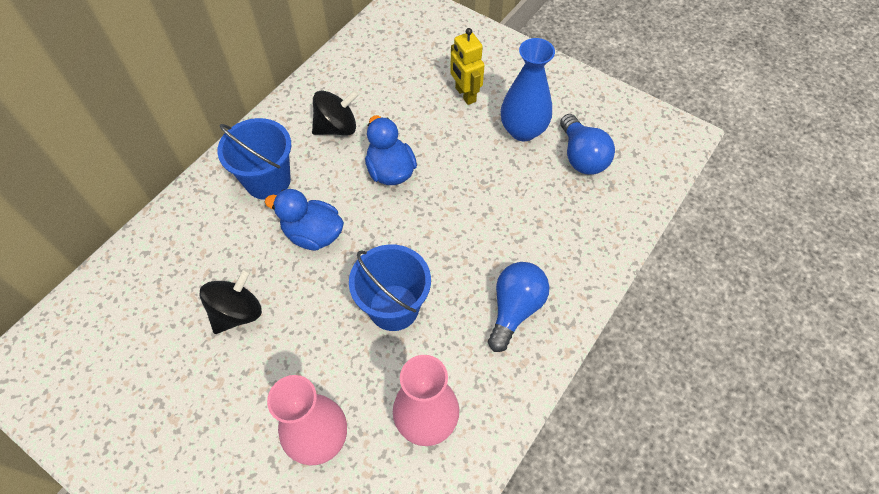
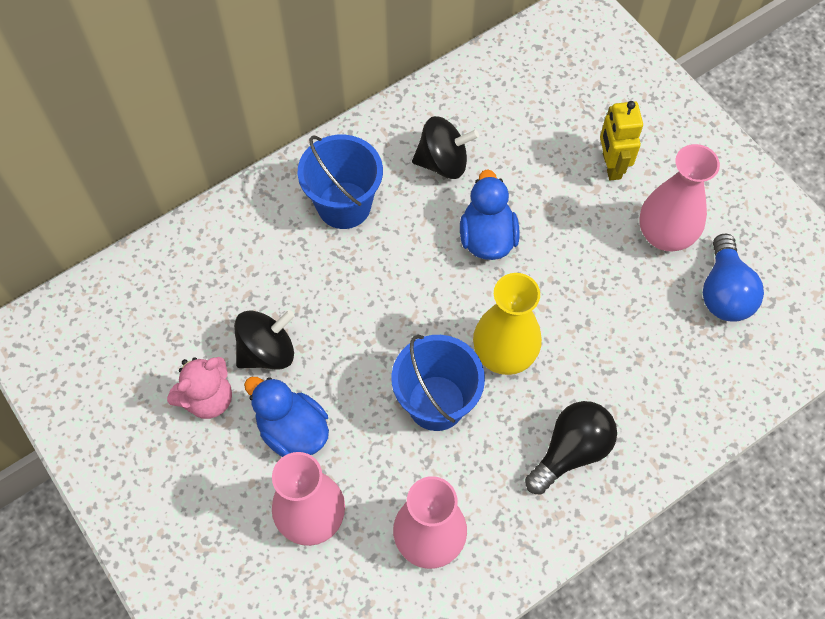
camera: 20 degrees right, 5 degrees up
blue duck [265,189,344,251] -> blue duck moved to [244,377,329,457]
blue light bulb [488,262,549,352] -> black light bulb [525,401,617,495]
blue vase [501,38,555,141] -> pink vase [639,144,720,251]
none -> pink teddy bear [167,357,232,419]
none -> yellow vase [473,273,542,375]

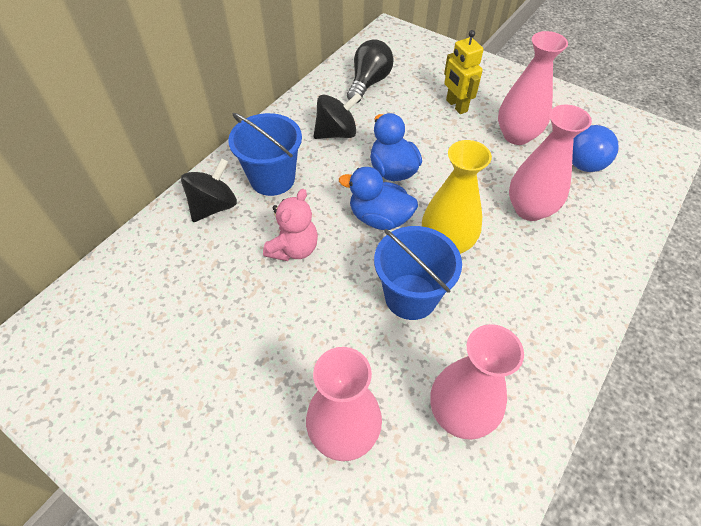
camera: 20 degrees left, 10 degrees down
pink teddy bear [167,357,232,419] -> pink teddy bear moved to [263,189,318,261]
black spinning top [234,310,295,370] -> black spinning top moved to [181,158,237,222]
blue duck [244,377,329,457] -> blue duck moved to [339,167,418,230]
black light bulb [525,401,617,495] -> black light bulb moved to [347,39,394,103]
none -> pink vase [509,104,592,221]

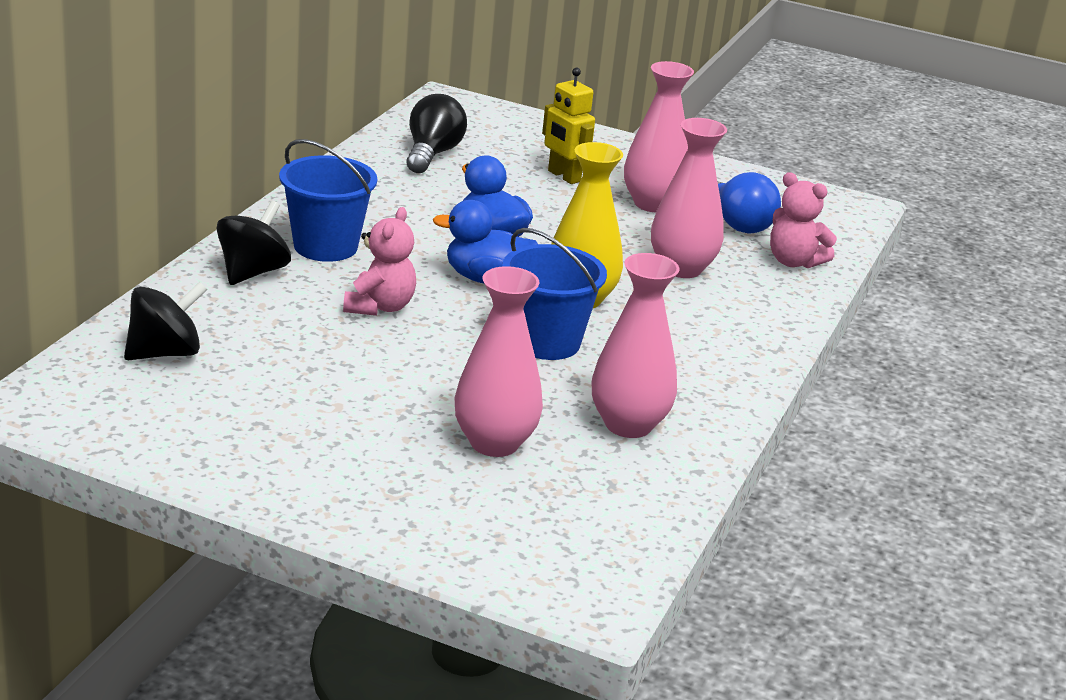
camera: 15 degrees left, 25 degrees down
black spinning top [313,93,362,139] -> black spinning top moved to [124,282,207,360]
none -> pink teddy bear [770,172,837,268]

